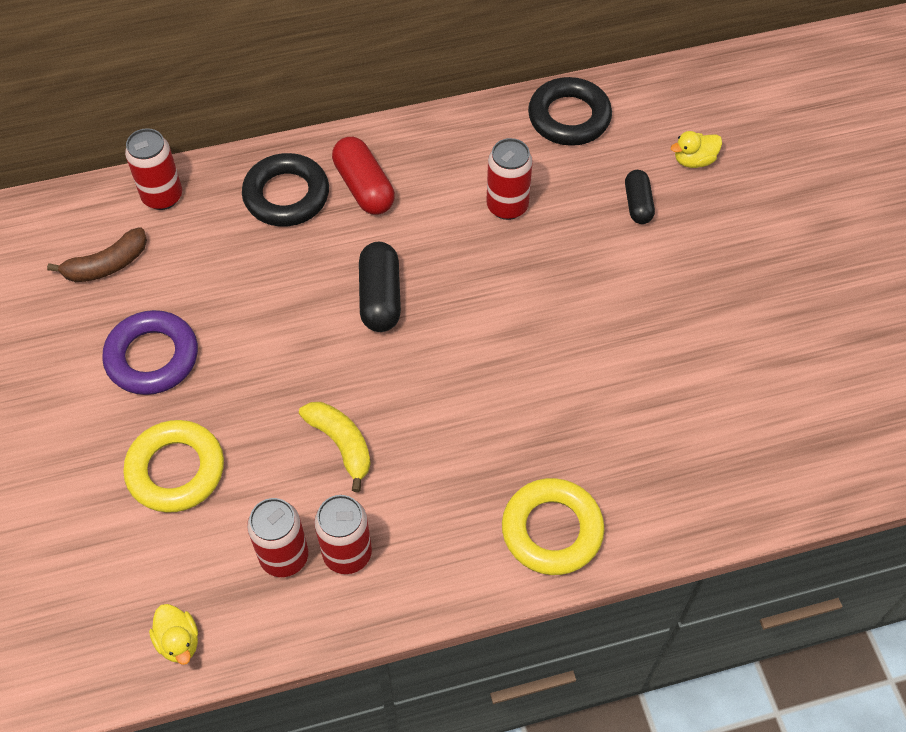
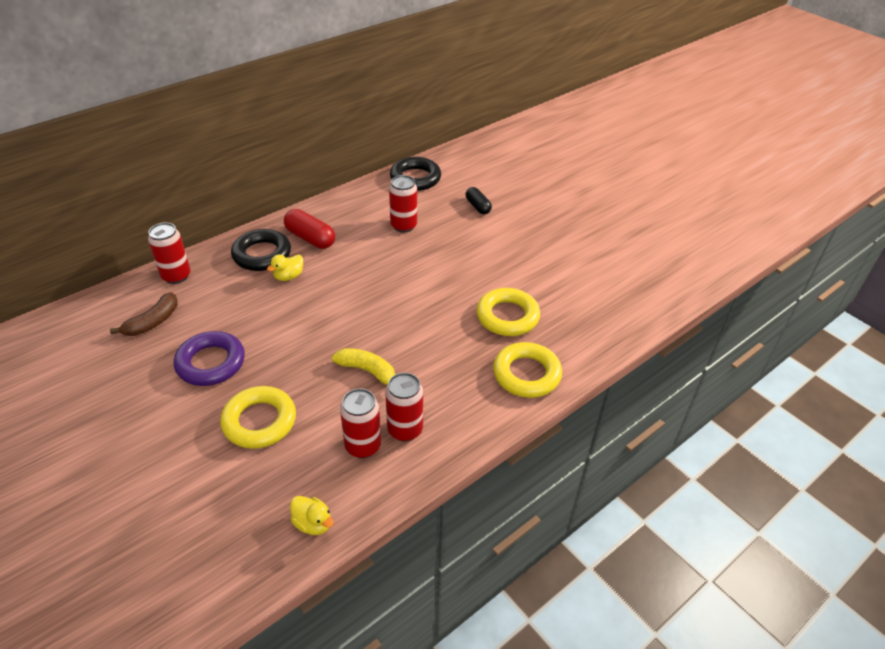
camera: 25 degrees left, 15 degrees down
black capsule [359,242,401,332] -> none
yellow duck [671,131,722,168] -> yellow duck moved to [267,255,303,281]
none -> yellow ring [477,288,540,336]

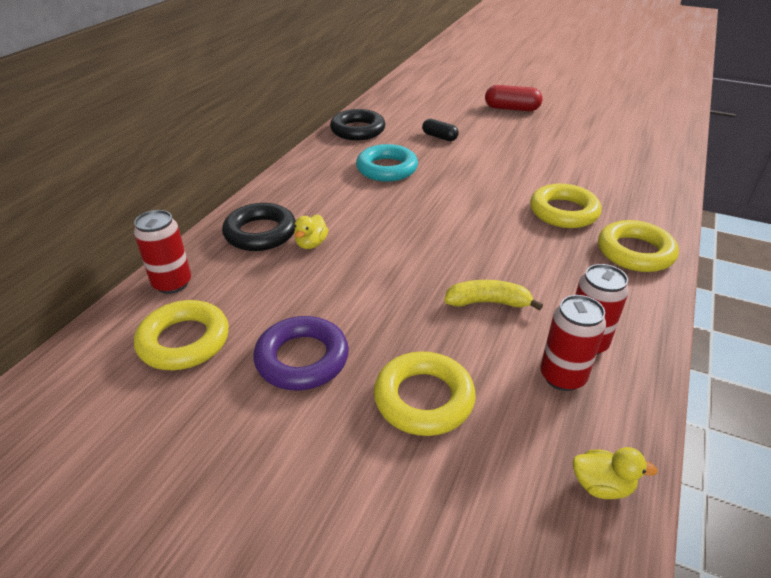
camera: 25 degrees left, 5 degrees down
brown banana [110,292,178,336] -> yellow ring [134,300,229,370]
red capsule [284,209,335,249] -> red capsule moved to [485,85,542,111]
red can [389,175,417,233] -> turquoise ring [356,144,418,182]

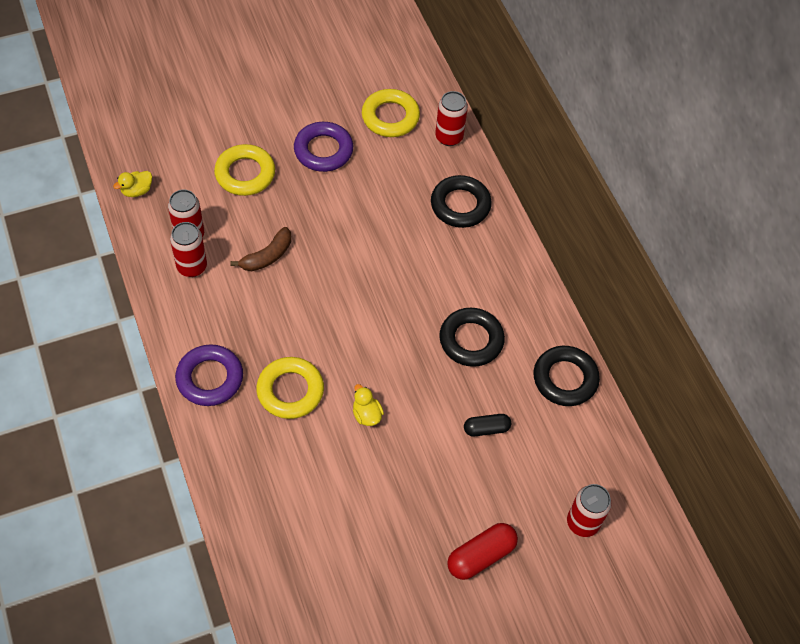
camera: 130 degrees right, 20 degrees up
yellow duck [294,214,328,249] -> yellow duck moved to [353,384,384,426]
turquoise ring [356,144,418,182] -> black ring [439,308,505,367]
yellow banana [444,280,543,311] -> brown banana [230,227,291,271]
yellow ring [598,220,679,272] -> purple ring [175,344,243,406]
none -> red can [567,484,611,537]

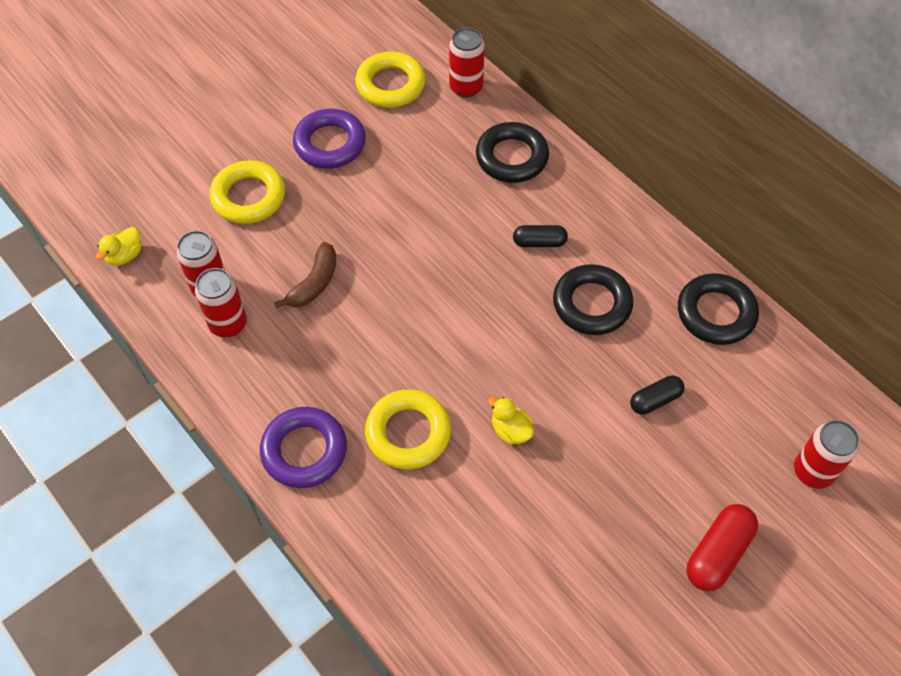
camera: 15 degrees left, 0 degrees up
none -> black capsule [513,225,568,247]

